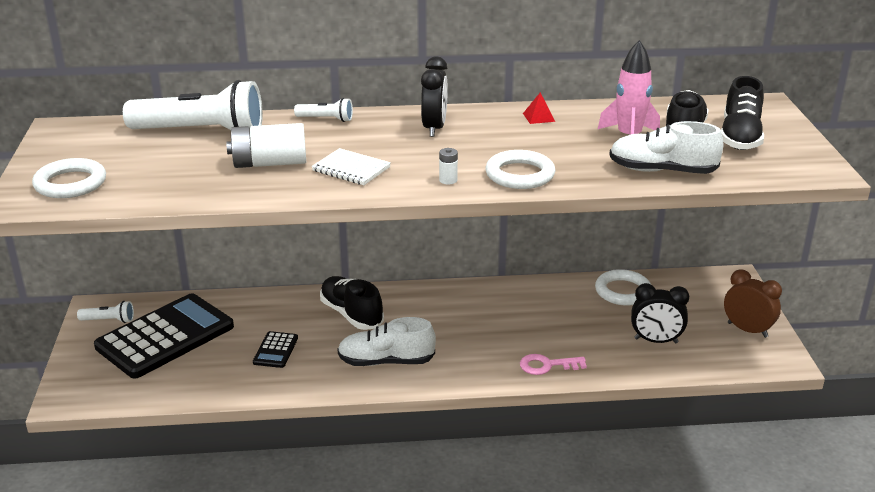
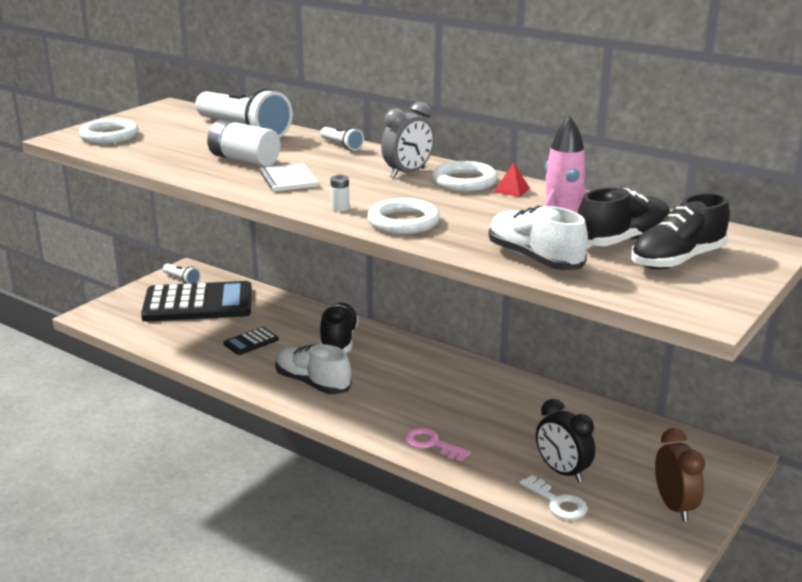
camera: 40 degrees right, 5 degrees down
black clock [421,57,448,137] -> grey clock [381,102,434,178]
white ring [595,269,651,306] -> white ring moved to [432,161,498,192]
none -> white key [519,475,588,520]

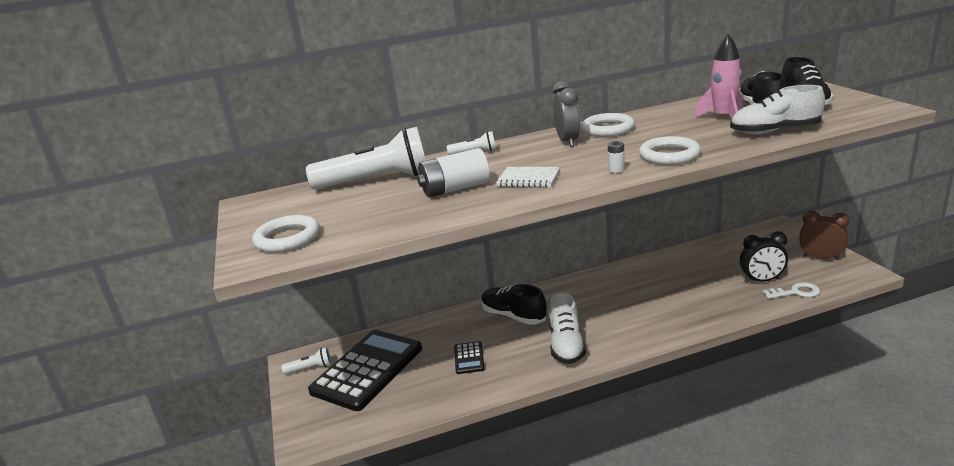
camera: 50 degrees left, 0 degrees up
white shoe [275,344,352,394] -> white shoe turned 75 degrees counterclockwise [549,292,586,364]
pink key [405,427,471,462] -> none
red pyramid [494,162,530,197] -> none

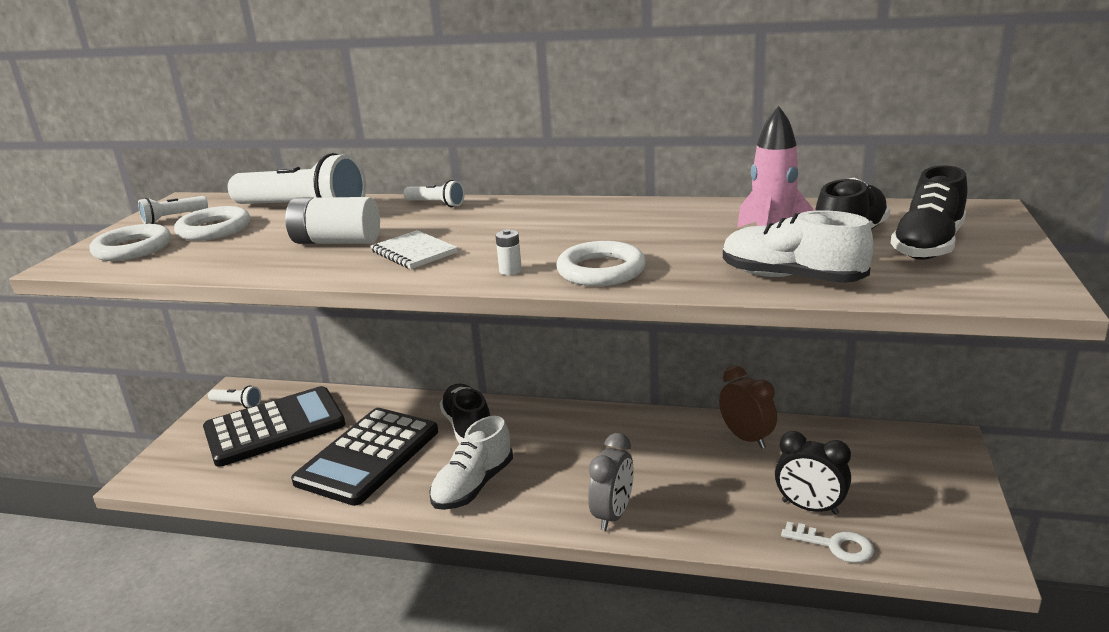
camera: 30 degrees right, 0 degrees up
black calculator [454,341,485,374] -> black calculator [291,408,438,506], size x2.34
grey clock [553,81,580,147] -> grey clock moved to [588,433,634,531]
white ring [582,113,635,137] -> white ring moved to [174,206,250,241]
brown clock [799,211,849,260] -> brown clock moved to [719,365,777,449]
none -> white flashlight [138,196,208,224]

